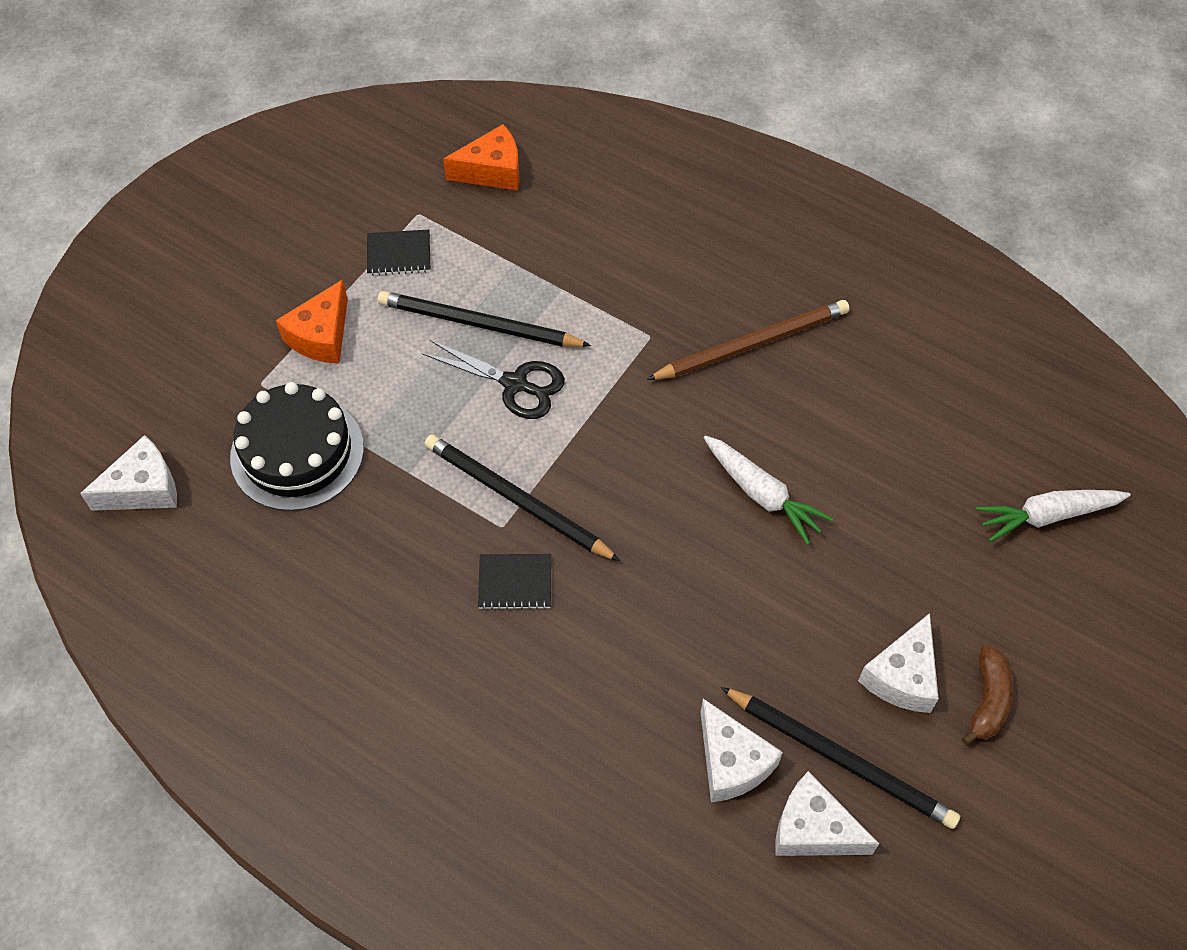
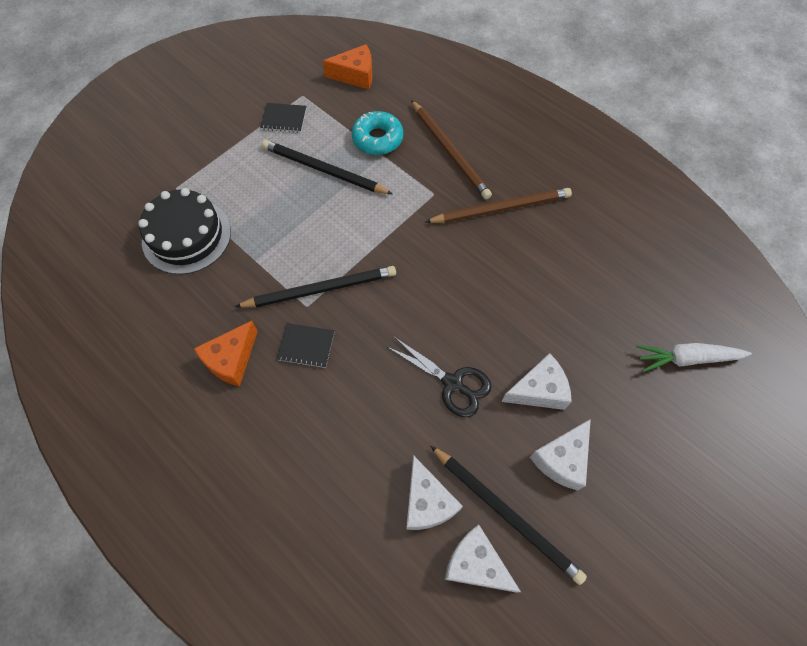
camera: 10 degrees right, 5 degrees up
white cheese [80,435,177,511] -> white cheese moved to [502,353,572,410]
orange cheese [276,279,348,364] -> orange cheese moved to [194,321,258,387]
black scissors [422,340,565,419] -> black scissors moved to [386,337,492,417]
black pencil [424,434,620,561] -> black pencil turned 120 degrees clockwise [235,266,396,308]
white carrot [704,435,833,545] -> none
brown banana [962,645,1014,745] -> none
none -> turquoise donut [352,111,403,155]
none -> brown pencil [411,100,492,199]

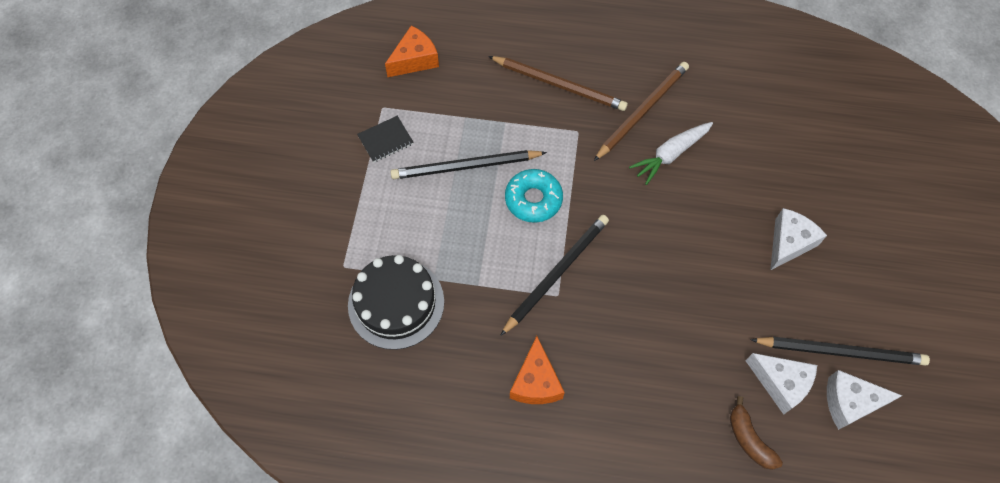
camera: 35 degrees left, 0 degrees up
black notebook [277,323,334,368] -> none
turquoise donut [352,111,403,155] -> turquoise donut moved to [505,169,563,223]
black scissors [386,337,492,417] -> none
white cheese [530,419,591,490] -> none
white carrot [636,343,752,372] -> white carrot moved to [629,122,713,185]
none -> brown banana [730,396,783,470]

